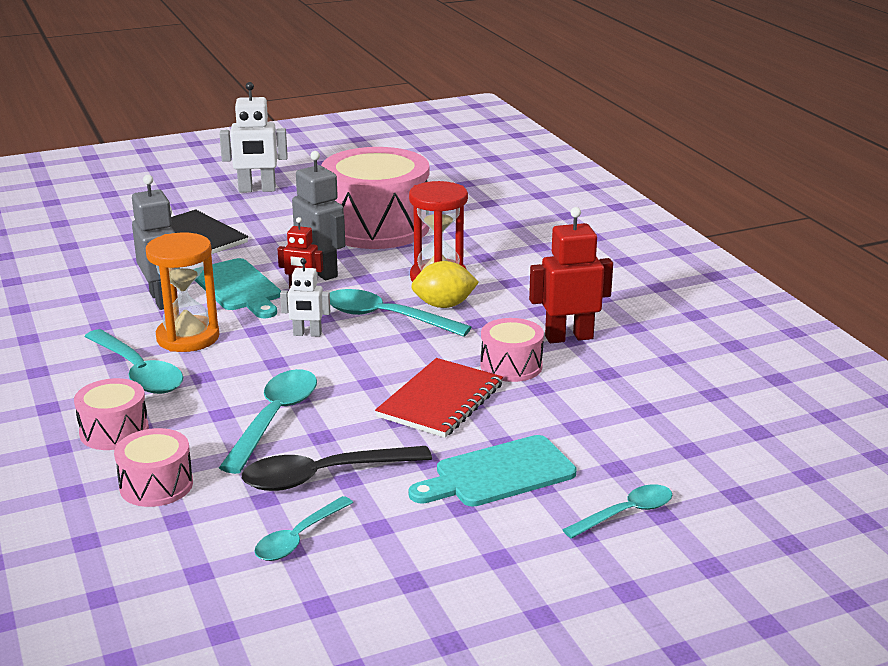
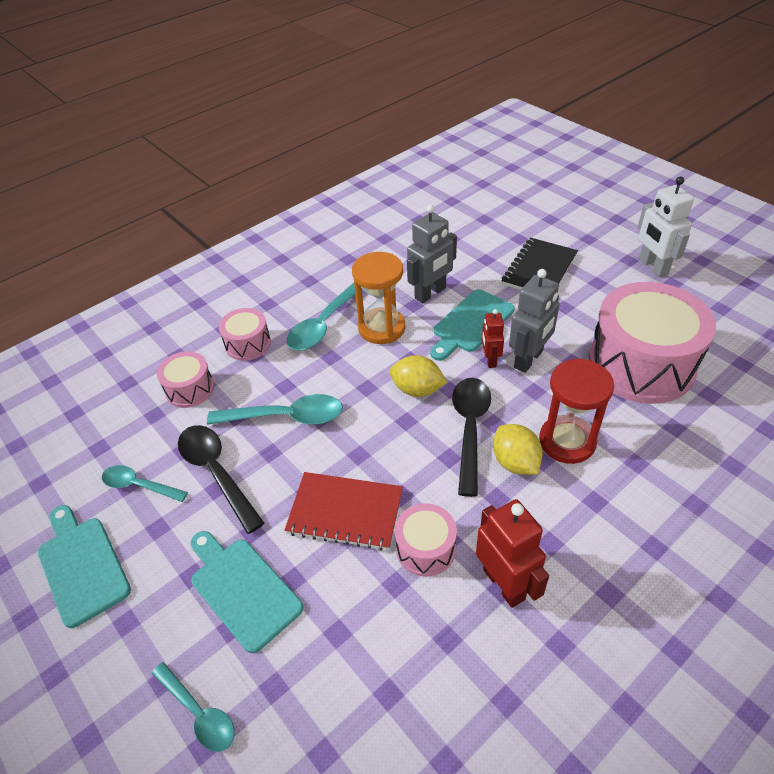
camera: 75 degrees right, 20 degrees up
white robot [280,258,330,337] -> yellow lemon [389,355,447,397]
turquoise spoon [330,289,471,337] -> black spoon [452,378,491,497]
none -> turquoise cutting board [38,505,131,628]

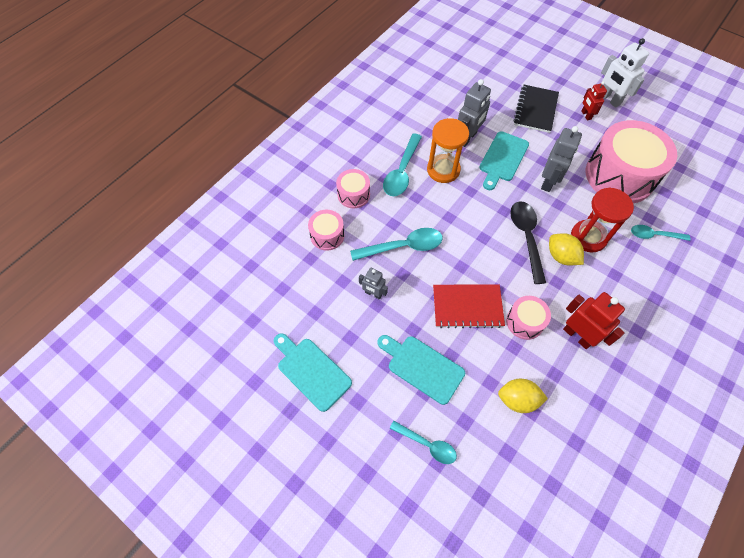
camera: 15 degrees left, 15 degrees up
turquoise spoon [102,465,188,502] -> turquoise spoon moved to [631,225,690,241]
black spoon [178,425,264,534] -> grey robot [359,268,388,300]
yellow lemon [389,355,447,397] -> yellow lemon moved to [498,379,548,413]
red robot [482,309,504,368] -> red robot moved to [581,81,607,120]

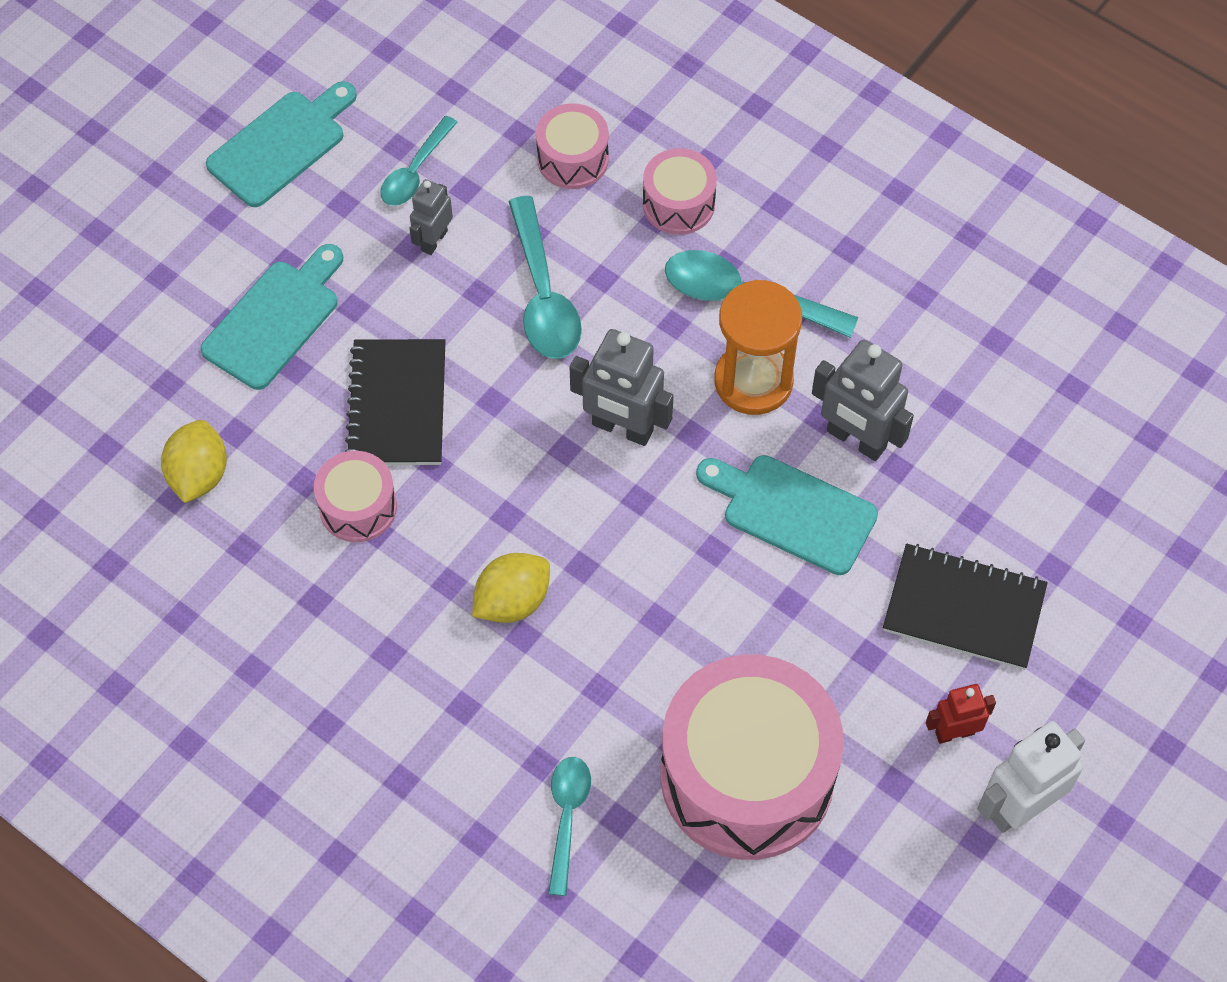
camera: 90 degrees right, 0 degrees up
turquoise spoon [390,421,457,464] -> turquoise spoon moved to [380,116,457,206]
red notebook [433,284,505,328] -> black notebook [345,339,446,465]
black spoon [510,202,546,284] -> none
grey robot [541,126,582,192] -> grey robot moved to [570,329,674,446]
red robot [563,292,625,349] -> none
red hourglass [571,187,634,253] -> none

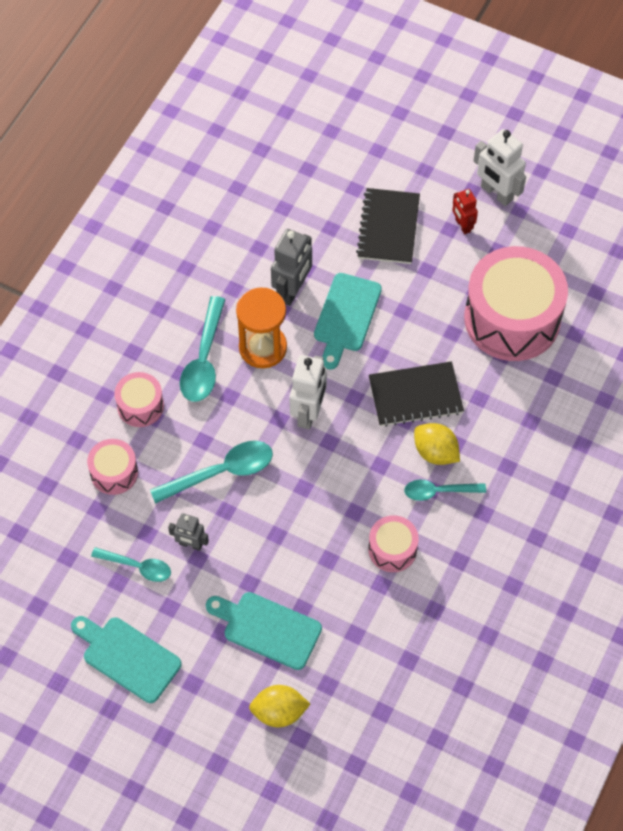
camera: 100 degrees left, 0 degrees up
yellow lemon [161,420,227,503] -> yellow lemon moved to [249,685,310,727]
black notebook [345,339,446,465] -> black notebook moved to [369,361,464,427]
turquoise spoon [548,757,591,896] -> turquoise spoon moved to [404,480,486,501]
grey robot [570,329,674,446] -> white robot [289,355,327,429]

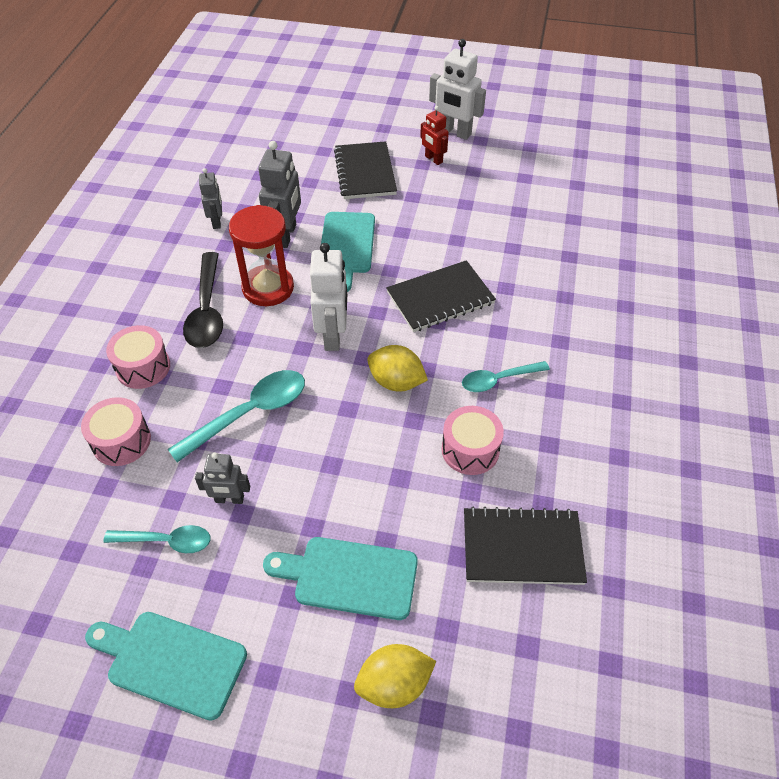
camera: 15 degrees left, 10 degrees down
turquoise spoon [180,296,225,402] -> black spoon [183,252,223,348]
orange hourglass [236,287,287,368] -> red hourglass [229,205,294,306]
yellow lemon [414,423,460,465] -> yellow lemon moved to [367,345,428,392]
pink drum [464,246,568,361] -> none
none -> grey robot [199,168,222,229]
none -> black notebook [464,506,587,585]

